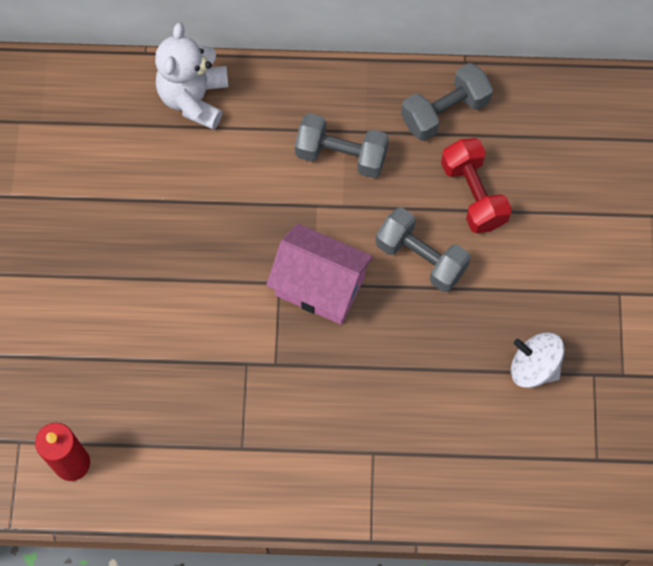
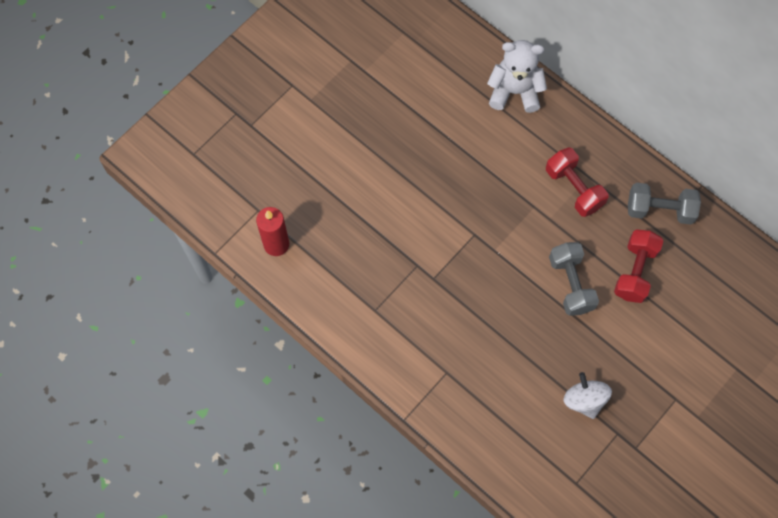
camera: 40 degrees right, 0 degrees up
white teddy bear [155,23,229,130] -> white teddy bear turned 45 degrees clockwise [487,40,547,113]
pink house [266,224,373,325] -> none
grey dumbbell [295,113,389,178] -> red dumbbell [546,147,609,217]

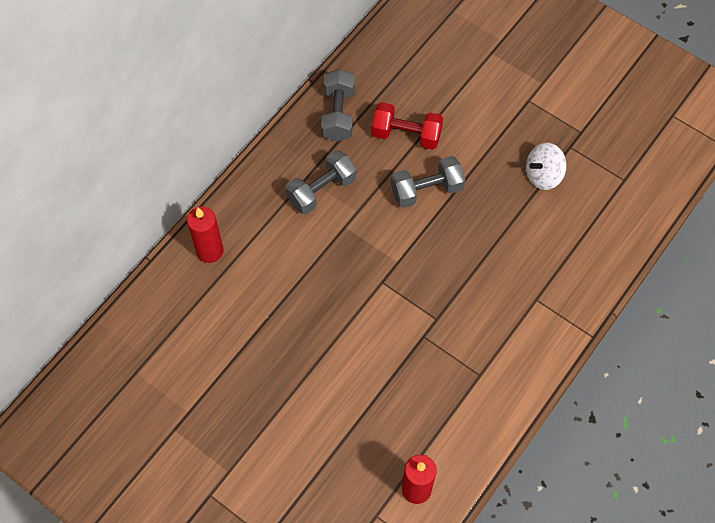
camera: 95 degrees left, 5 degrees down
white teddy bear [487,40,547,113] -> red candle [187,206,224,263]
red dumbbell [546,147,609,217] -> grey dumbbell [285,150,356,214]

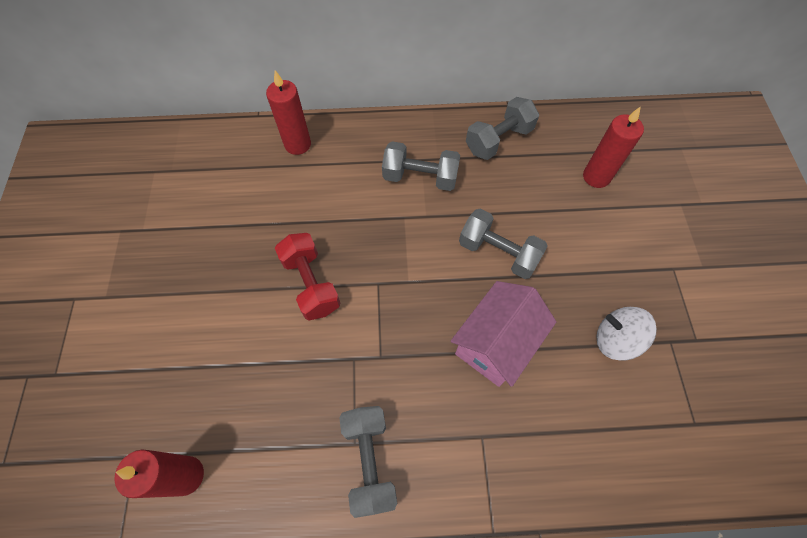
camera: 50 degrees right, 0 degrees up
red dumbbell [371,102,443,150] -> red dumbbell moved to [275,233,340,320]
none -> grey dumbbell [339,406,397,518]
none -> pink house [451,281,556,387]
none -> red candle [583,106,644,188]

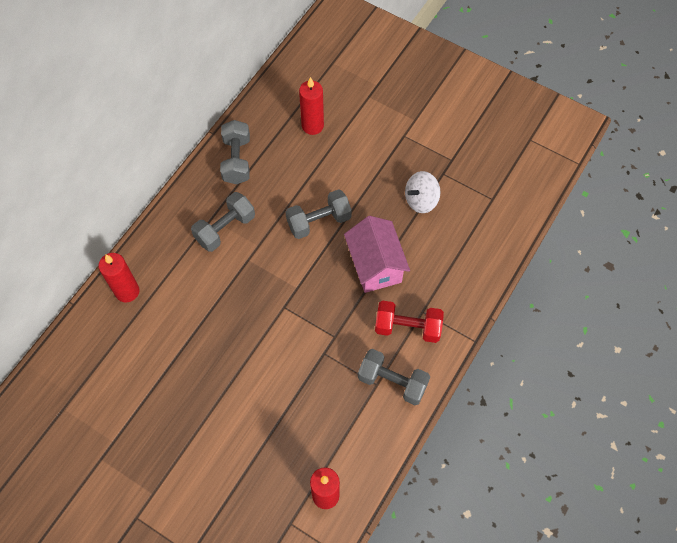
camera: 55 degrees left, 0 degrees up
red dumbbell [275,233,340,320] -> red dumbbell moved to [375,300,444,343]

